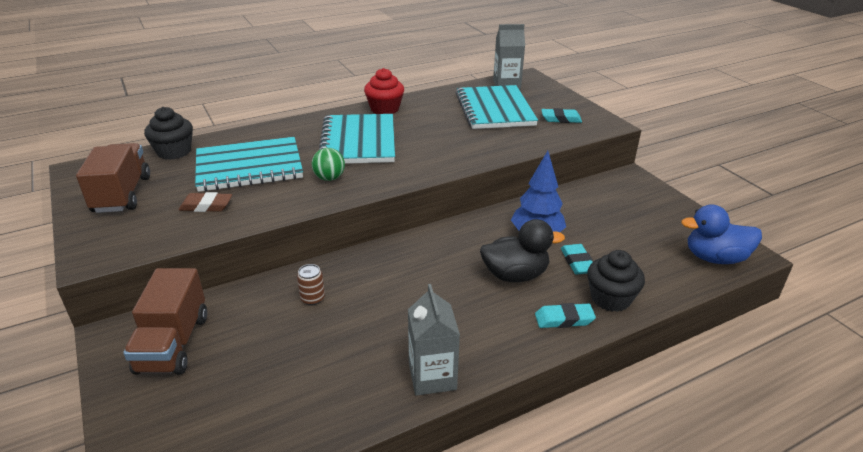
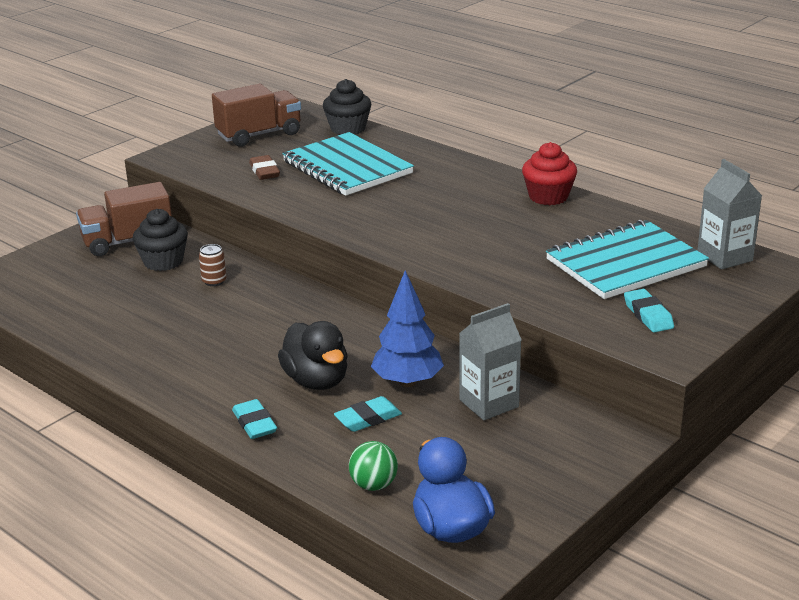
camera: 70 degrees right, 5 degrees down
green ball [312,148,345,181] -> green ball moved to [349,441,398,491]
turquoise notebook [319,114,395,164] -> none
grey carton [408,284,460,396] -> grey carton moved to [459,303,522,420]
black cupcake [587,250,645,312] -> black cupcake moved to [133,209,188,271]

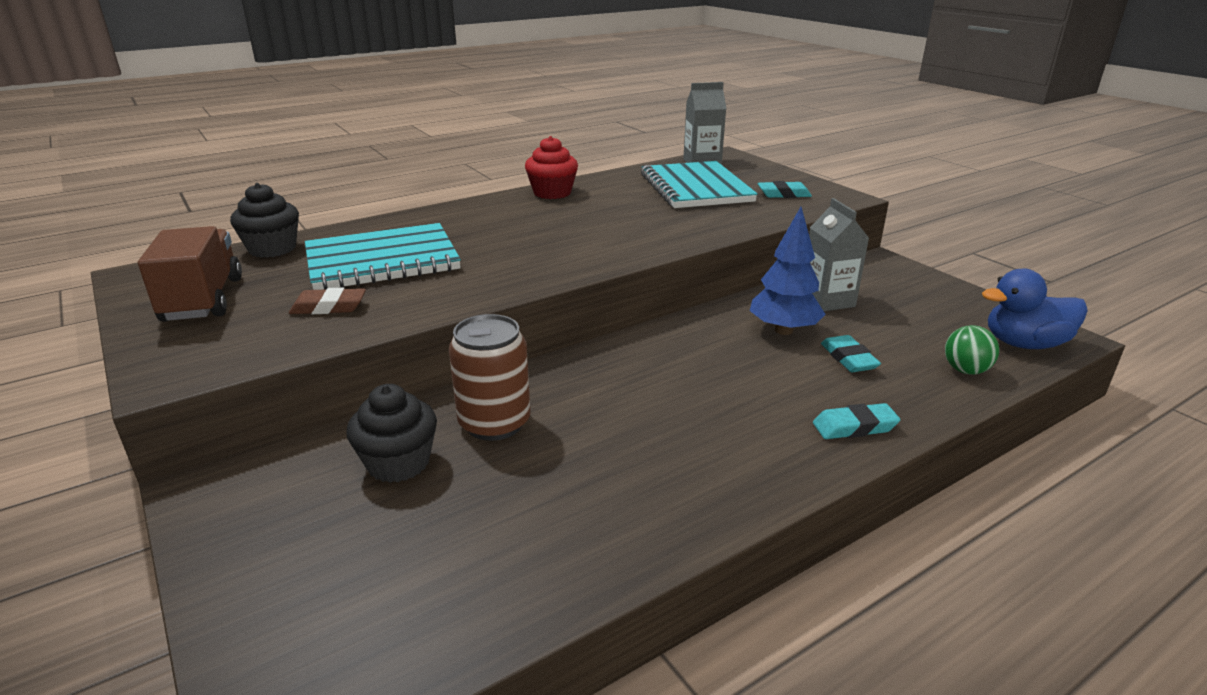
camera: 75 degrees left, 0 degrees up
brown truck [76,182,172,256] -> none
brown can [199,244,227,286] -> brown can [449,314,530,441], size x2.05
black duck [278,321,348,390] -> none

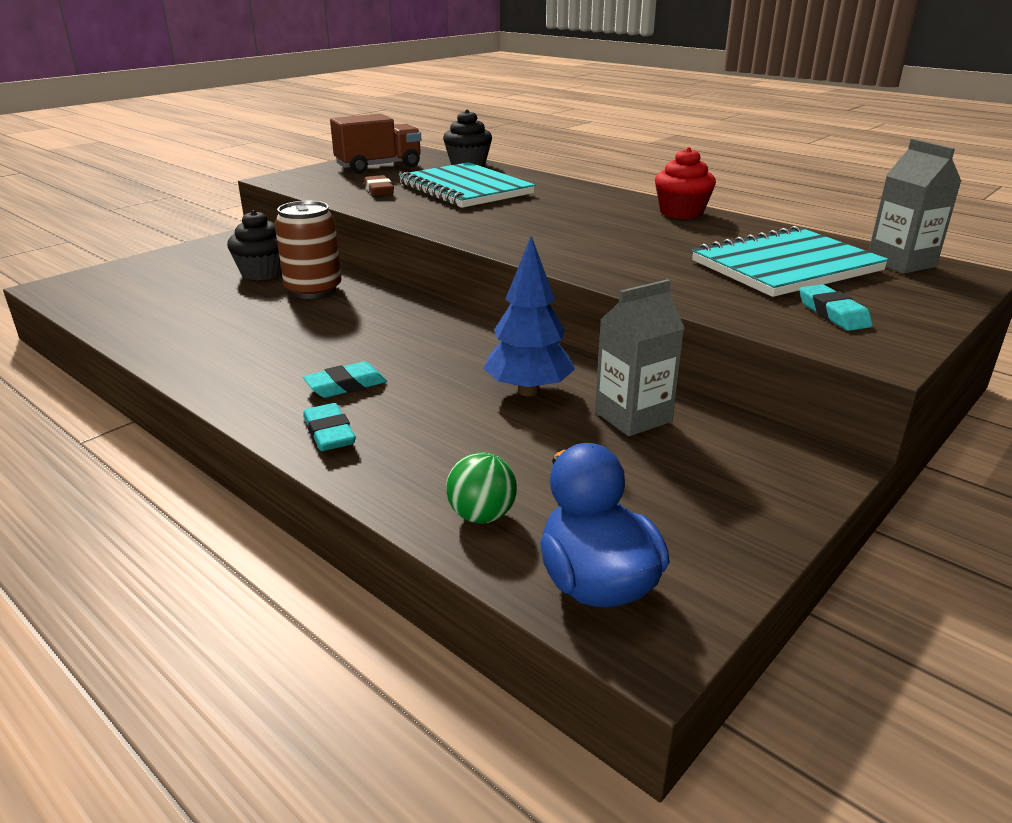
camera: 75 degrees right, 0 degrees up
turquoise eraser [821,335,881,372] -> turquoise eraser moved to [303,362,387,398]

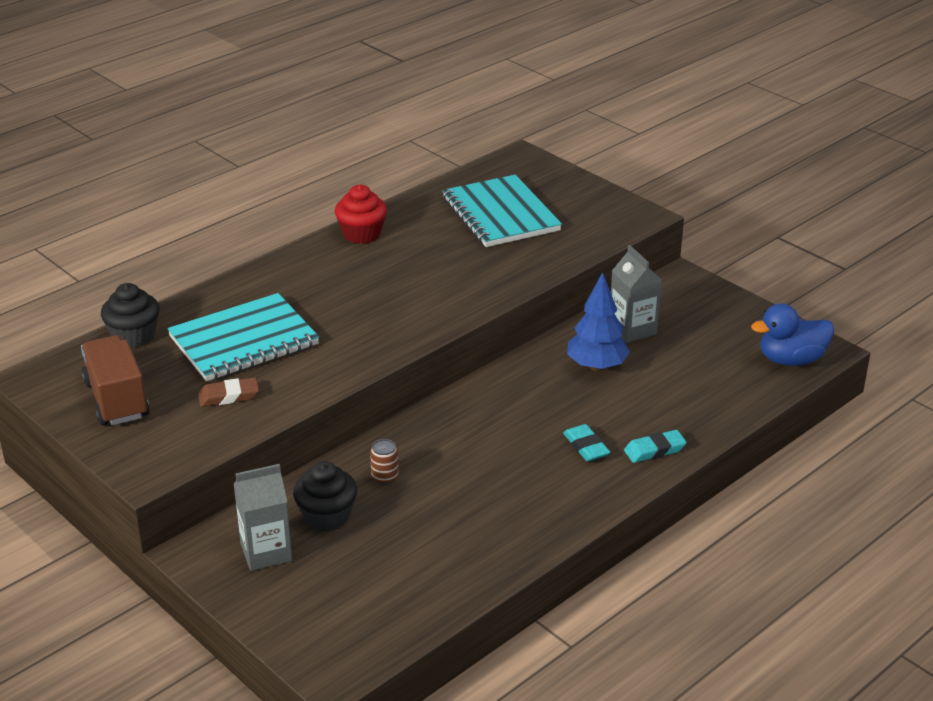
camera: 85 degrees left, 5 degrees up
brown can [274,201,341,299] -> brown can [370,439,399,485], size x0.49
green ball [446,452,517,524] -> none
turquoise eraser [799,284,873,331] -> none
grey carton [869,139,962,274] -> grey carton moved to [234,464,292,571]

